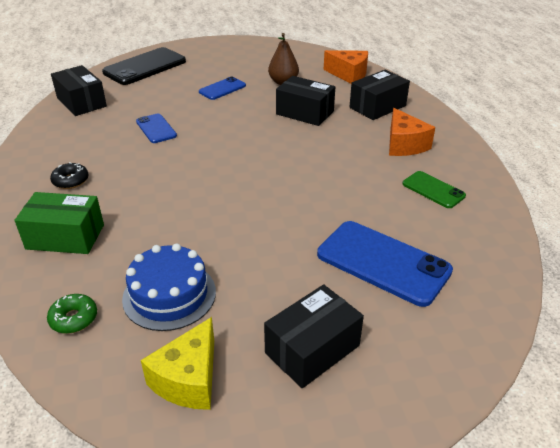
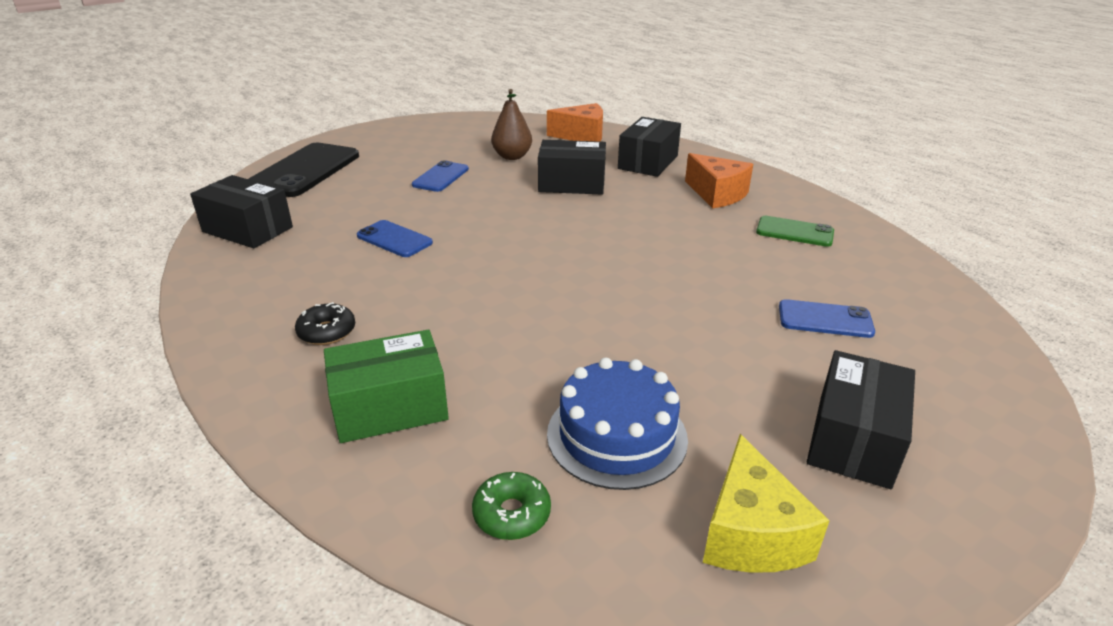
camera: 25 degrees left, 5 degrees down
blue phone [317,221,453,307] -> blue phone [779,299,875,338], size x0.55

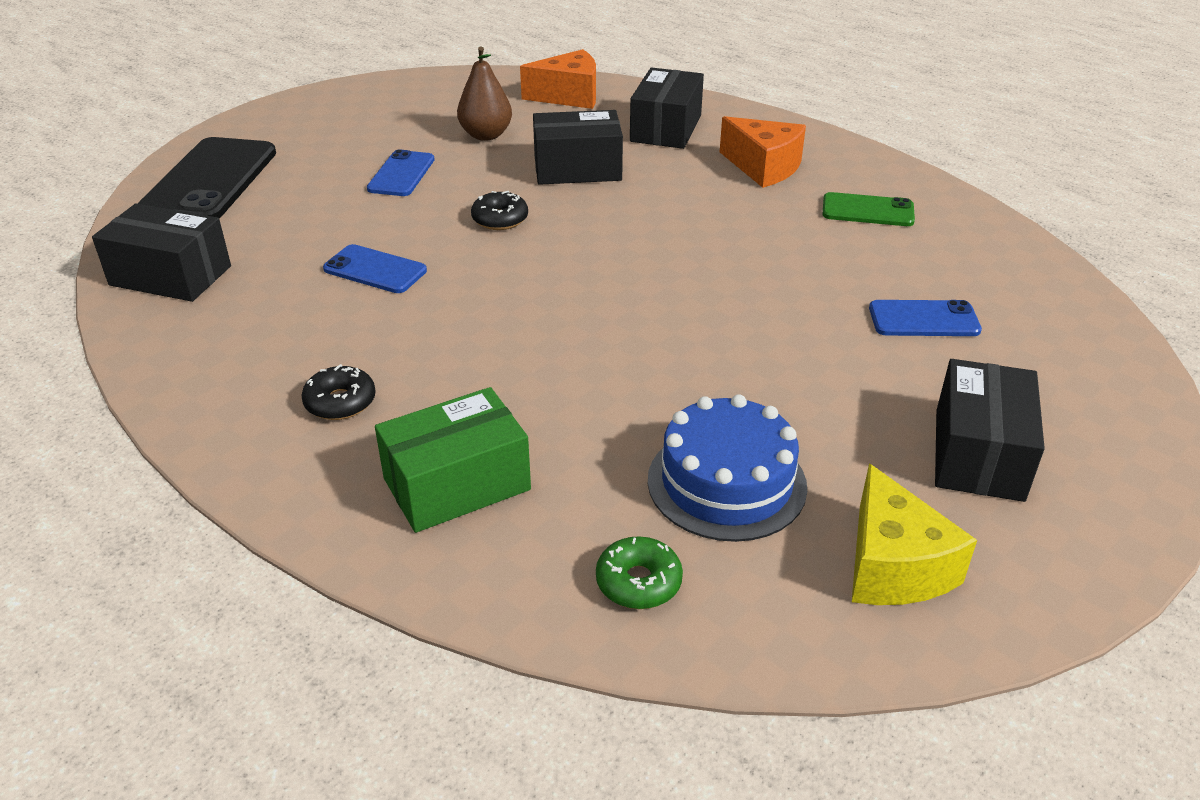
camera: 10 degrees left, 5 degrees up
none -> black donut [471,191,528,230]

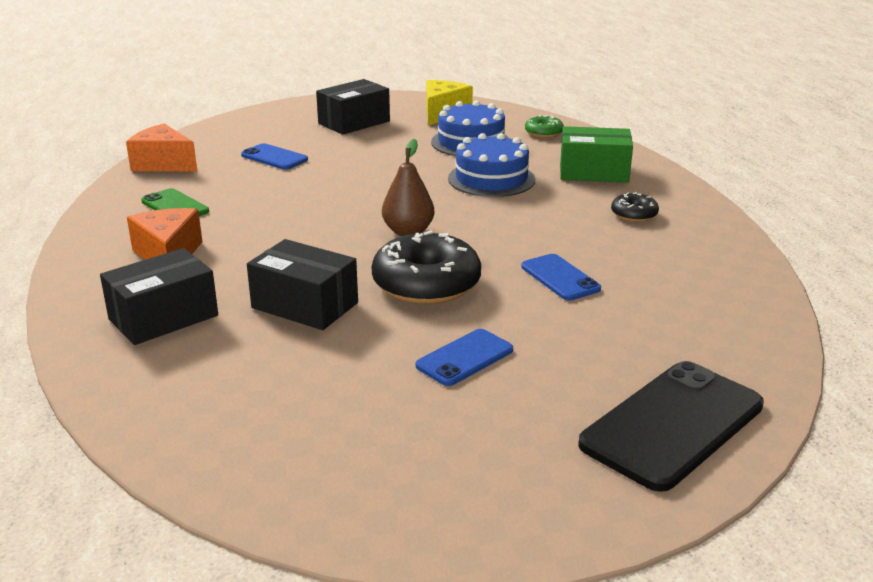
camera: 145 degrees left, 10 degrees down
black box [92,203,231,302] -> none
brown pear [457,47,512,141] -> brown pear moved to [382,139,434,236]
black donut [471,191,528,230] -> black donut [372,231,481,304], size x2.03
orange cheese [520,49,596,109] -> orange cheese moved to [126,123,197,171]
none -> blue cake [448,133,536,197]

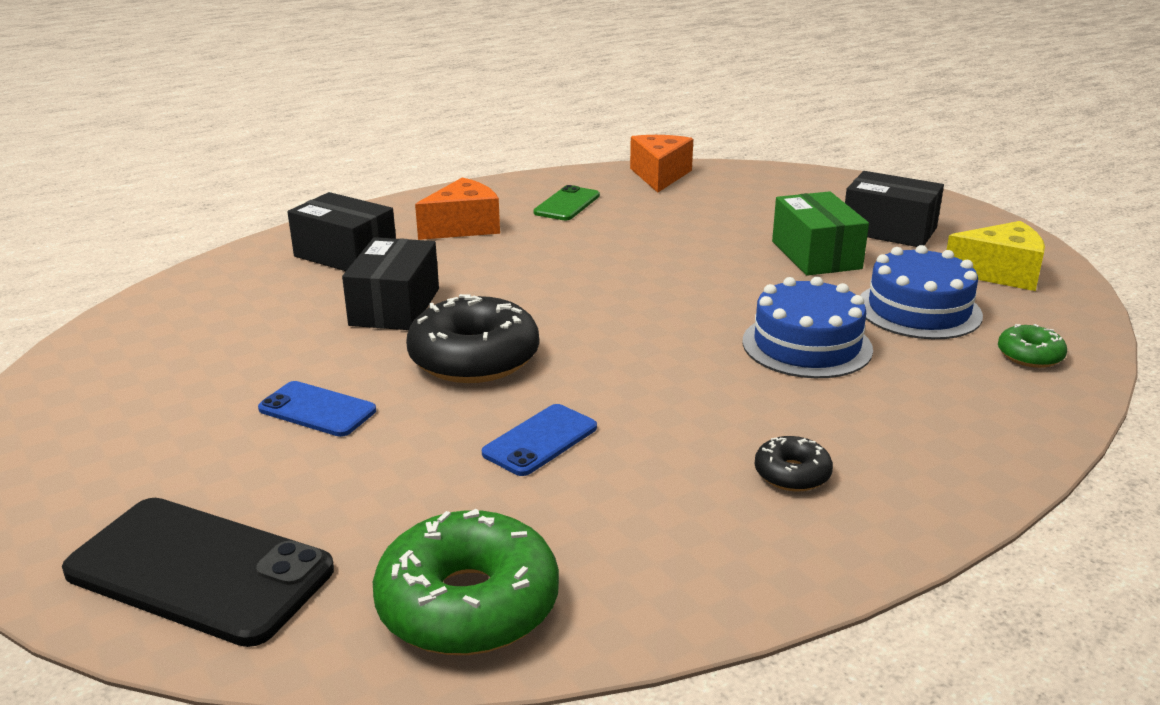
camera: 70 degrees right, 0 degrees up
blue phone [241,143,308,170] -> none
brown pear [382,139,434,236] -> none
green box [560,126,633,183] -> green box moved to [772,191,869,276]
none -> green donut [373,509,559,655]

